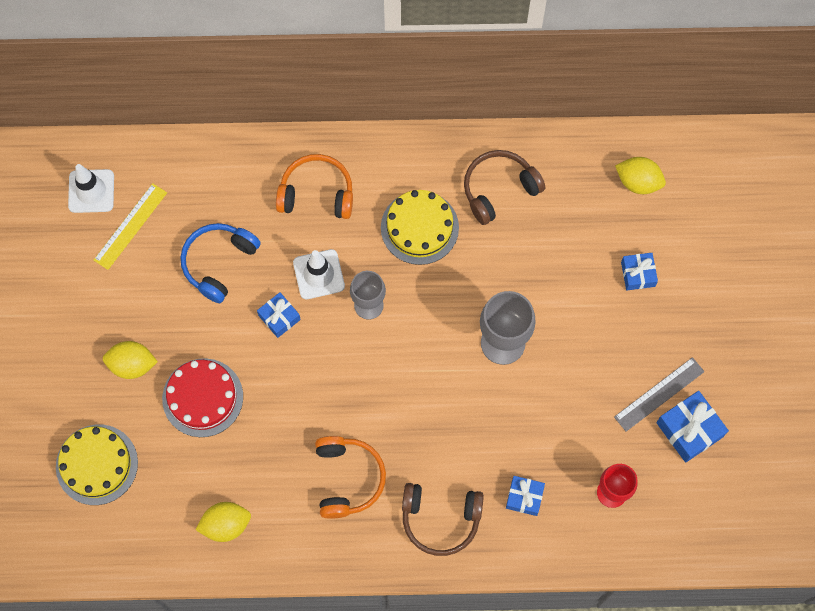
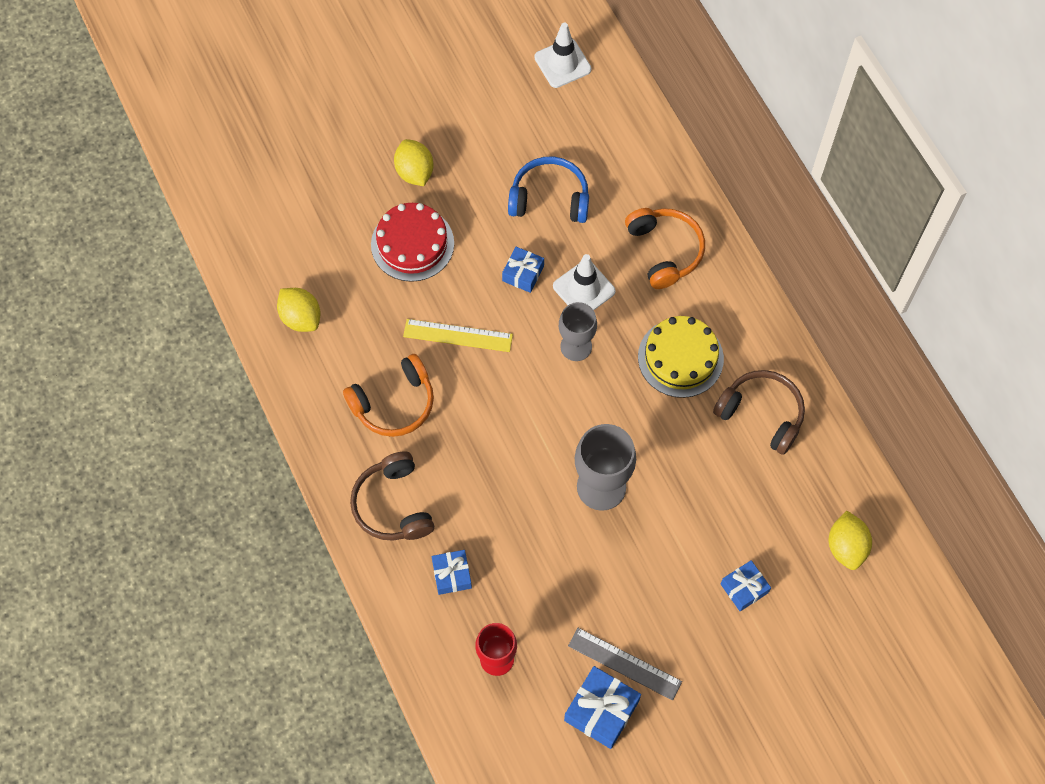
camera: 65 degrees right, 5 degrees down
yellow cake [56,425,138,505] -> none
yellow ruler [94,183,167,270] -> yellow ruler moved to [403,319,513,352]

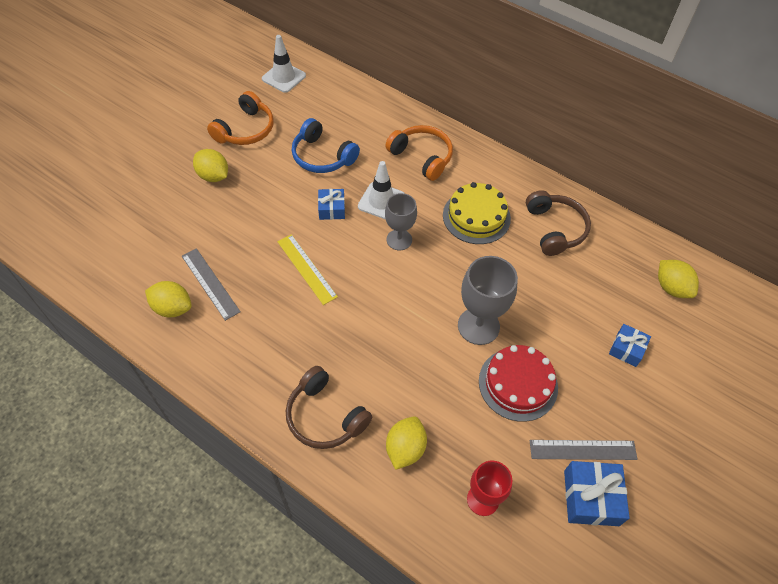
camera: 30 degrees left, 10 degrees down
orange headphones [343,354,434,437] -> orange headphones moved to [207,91,274,145]
red cake [371,203,454,282] -> red cake moved to [479,345,558,422]
yellow ruler [403,319,513,352] -> yellow ruler turned 75 degrees clockwise [277,234,338,305]
blue gift [431,550,472,595] -> yellow lemon [386,416,427,470]
blue headphones [508,157,589,223] -> blue headphones turned 120 degrees counterclockwise [292,118,360,173]
brown headphones [713,370,805,455] -> brown headphones turned 75 degrees clockwise [526,190,591,256]
none -> grey ruler [182,248,241,321]

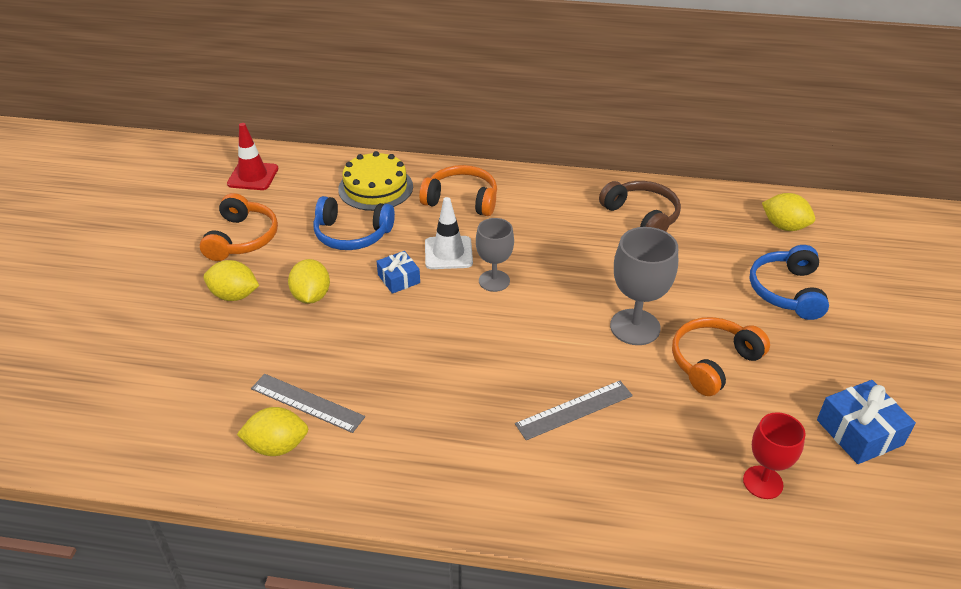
camera: 25 degrees left, 15 degrees down
white traffic cone [262,35,306,93] -> red traffic cone [227,123,278,190]
yellow ruler [277,234,338,305] -> none
brown headphones [286,366,372,449] -> none
yellow lemon [386,416,427,470] -> yellow lemon moved to [288,259,330,304]
yellow cake [443,182,511,244] -> yellow cake moved to [338,151,413,211]
red cake [479,345,558,422] -> orange headphones [672,317,770,396]
grey ruler [530,440,638,460] -> grey ruler moved to [515,381,633,440]
blue gift [609,324,651,367] -> blue headphones [750,245,829,320]

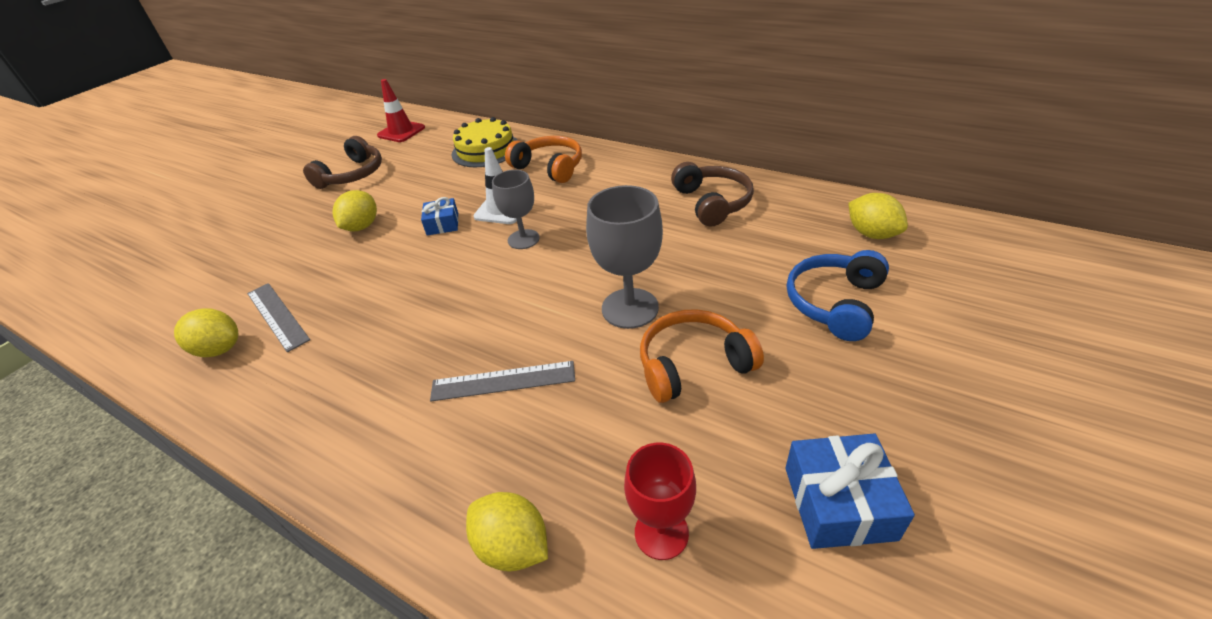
camera: 25 degrees right, 0 degrees up
orange headphones [200,193,278,261] -> brown headphones [303,136,382,189]
yellow lemon [204,260,259,301] -> yellow lemon moved to [466,492,548,571]
blue headphones [313,196,395,250] -> none

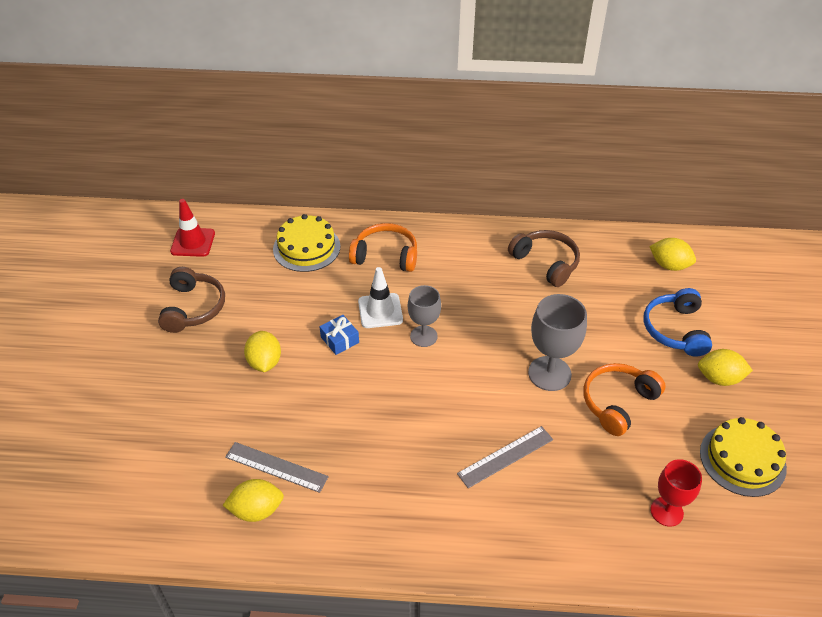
camera: 30 degrees left, 5 degrees up
yellow lemon [466,492,548,571] -> yellow lemon moved to [698,349,753,386]
blue gift [785,434,915,549] -> yellow cake [700,417,787,497]

